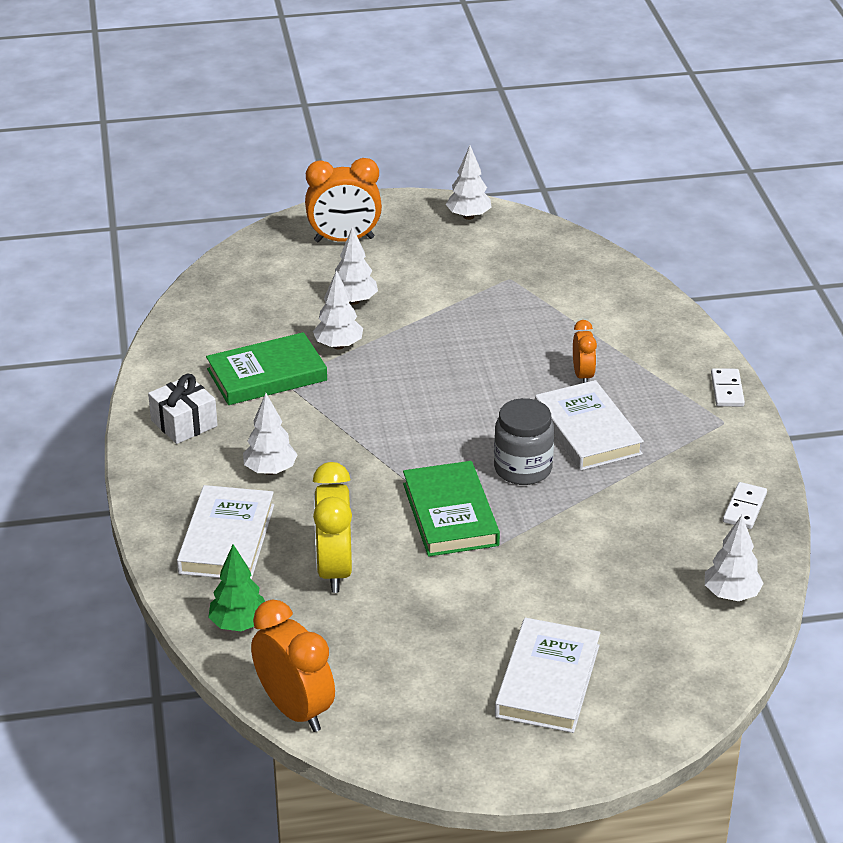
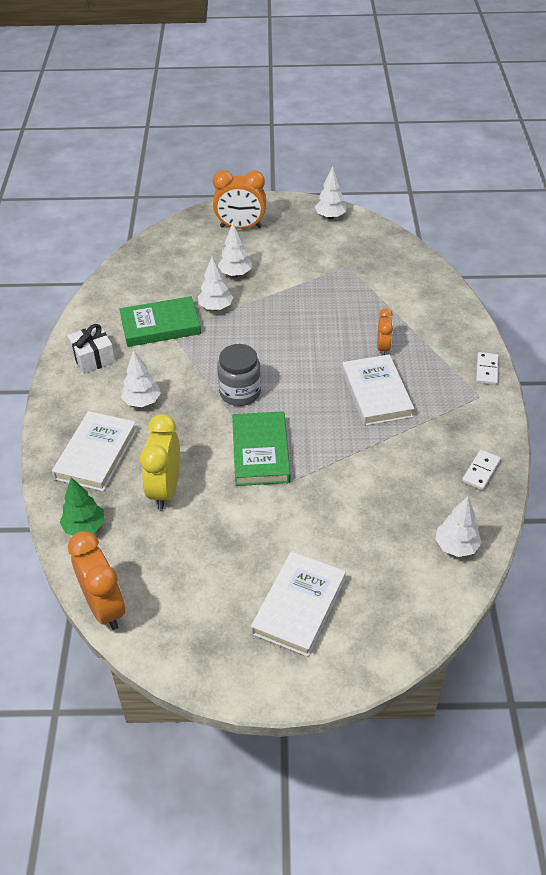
camera: 10 degrees right, 10 degrees up
grey jar [494,398,554,485] -> grey jar moved to [217,344,261,406]

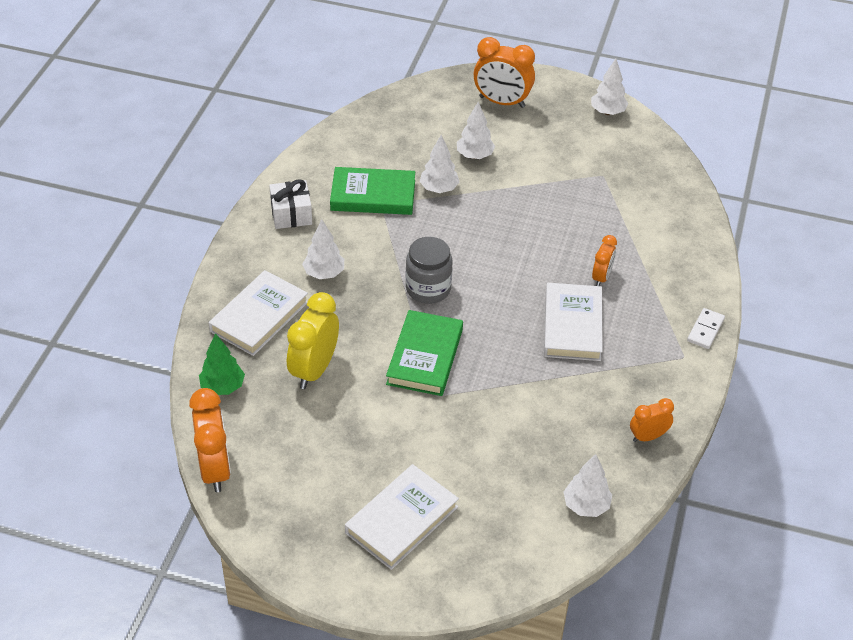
camera: 15 degrees right, 0 degrees up
white domino [462,450,501,490] -> orange clock [630,398,674,442]

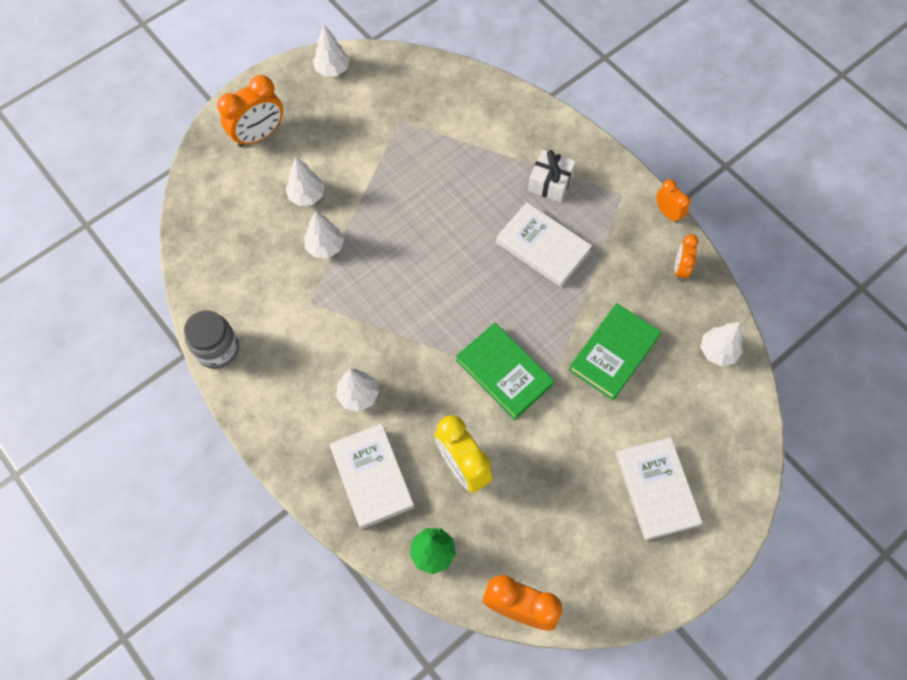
camera: 55 degrees left, 20 degrees up
white gift [269,179,312,229] -> white gift moved to [528,150,576,202]
green book [330,167,415,215] -> green book moved to [569,303,661,400]
grey jar [406,237,453,304] -> grey jar moved to [184,310,239,369]
orange clock [592,235,617,286] -> orange clock moved to [656,179,691,223]
white domino [687,308,725,349] -> none

